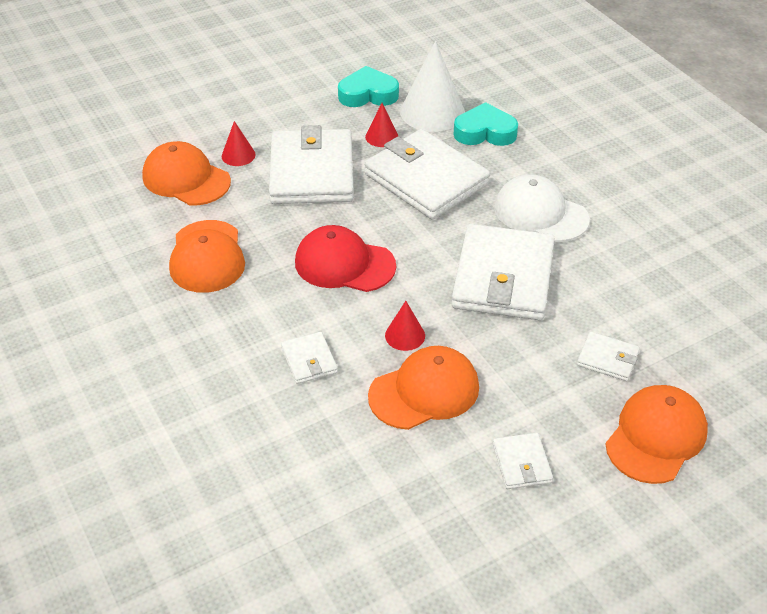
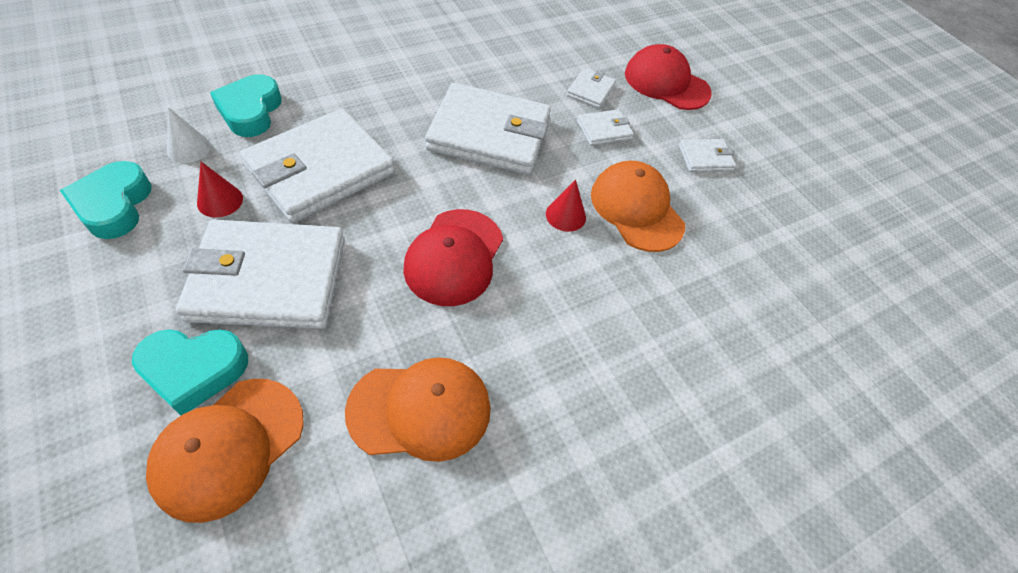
camera: 95 degrees left, 10 degrees up
red cone [222,121,256,166] -> turquoise heart [132,329,248,415]
white wallet [281,332,338,384] -> white wallet moved to [577,109,634,146]
white cone [400,41,465,132] -> white cone [167,107,211,163], size x0.50
white cap [494,174,590,242] -> none
orange cap [605,385,708,484] -> red cap [625,44,712,110]

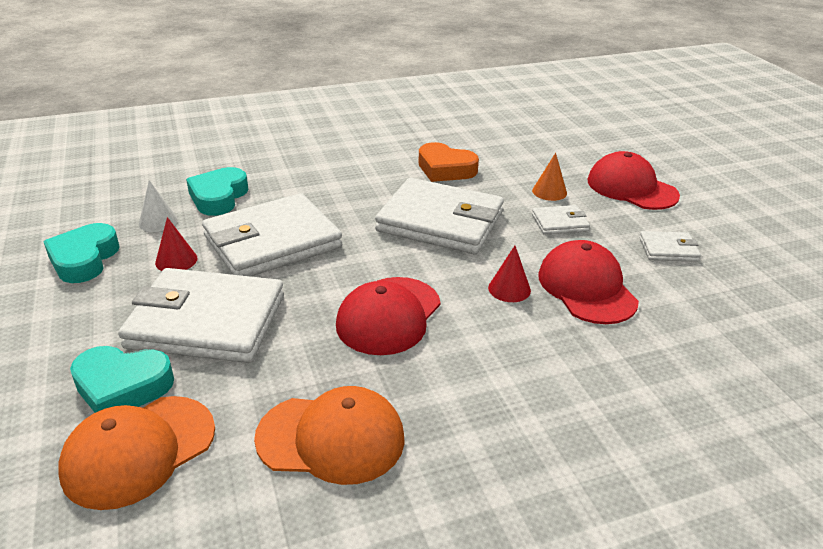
camera: 15 degrees right, 20 degrees down
white wallet [567,68,616,109] -> orange cone [532,153,567,201]
orange cap [591,161,685,252] -> red cap [538,240,639,324]
none -> orange heart [418,142,479,182]

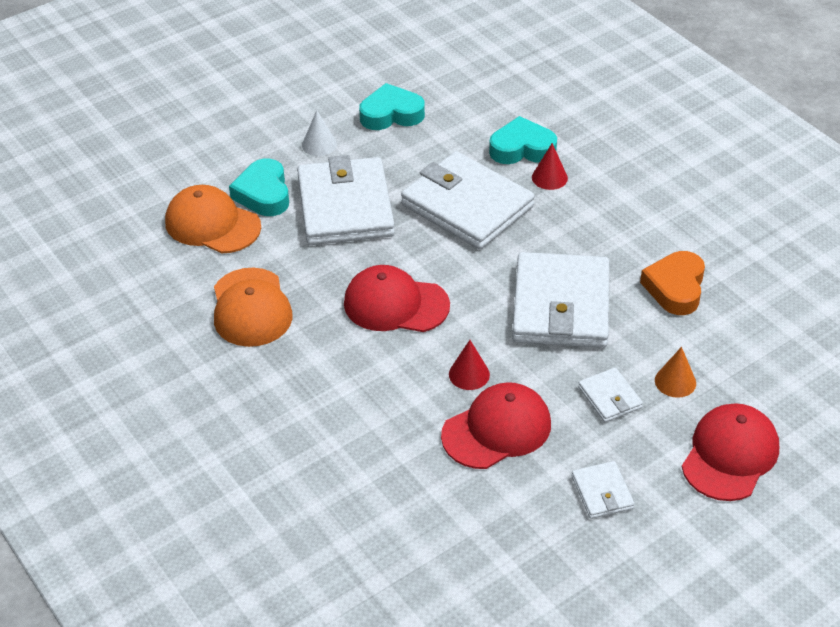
camera: 75 degrees right, 10 degrees up
white cone [139,180,178,232] -> white cone moved to [302,110,337,156]
red cone [155,217,197,271] -> red cone moved to [532,143,568,190]

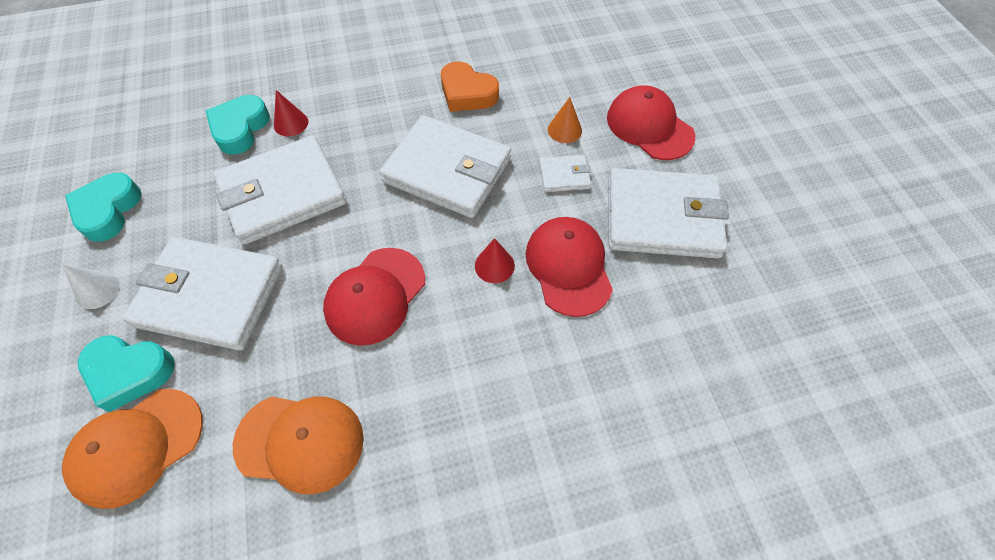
camera: 70 degrees left, 15 degrees up
white wallet [571,461,635,519] -> white wallet [608,168,729,258], size x2.22

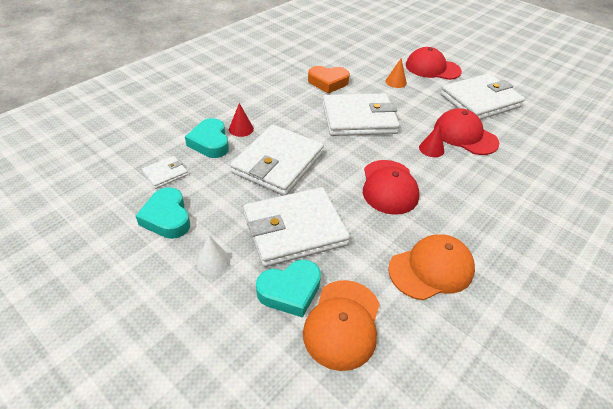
camera: 35 degrees left, 15 degrees down
white wallet [539,155,591,192] -> white wallet moved to [142,156,188,189]

